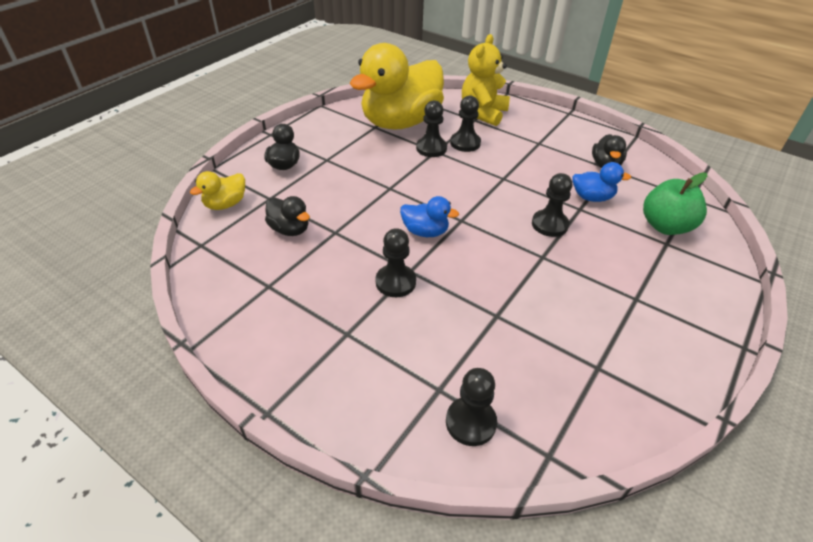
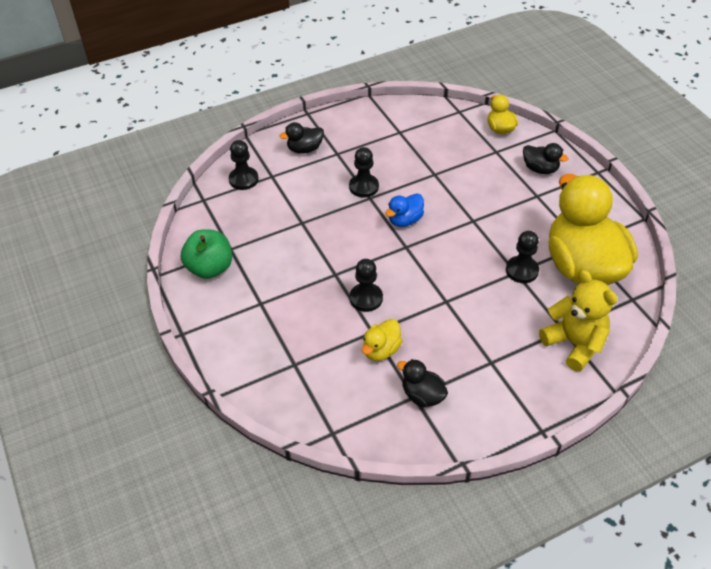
camera: 120 degrees right, 5 degrees up
black duck [265,196,310,236] -> black duck moved to [279,122,324,154]
black pawn [450,96,481,152] -> none
blue duck [572,162,631,202] -> yellow duck [362,319,403,361]
green apple [643,172,707,235] -> green apple moved to [181,229,232,279]

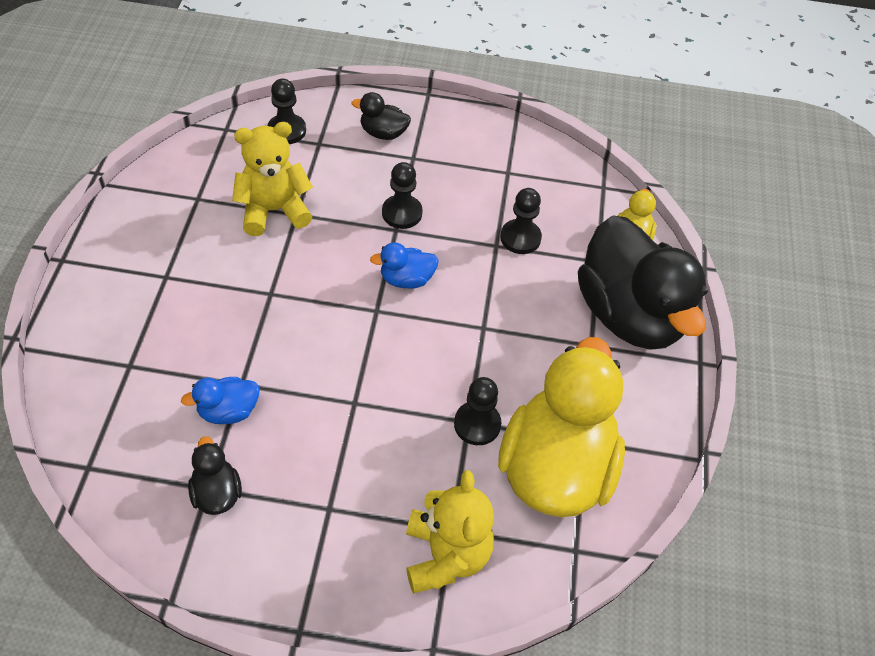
camera: 30 degrees right, 5 degrees up
green apple [181,229,232,279] -> none
black pawn [350,259,383,312] -> black pawn moved to [500,188,542,254]
yellow duck [362,319,403,361] -> blue duck [181,377,259,424]
black duck [523,143,568,174] -> black duck [578,216,708,350], size x2.39
none -> yellow teddy bear [232,122,313,236]

